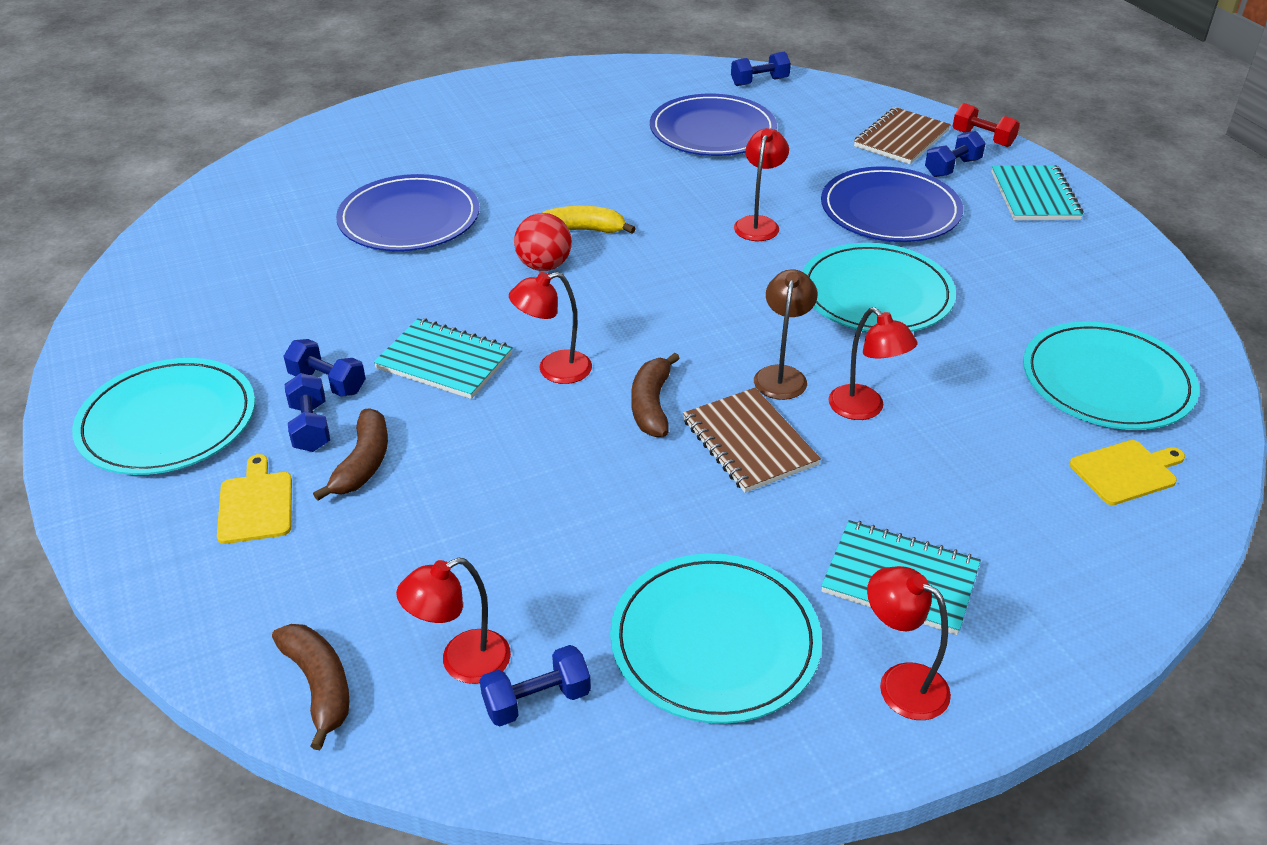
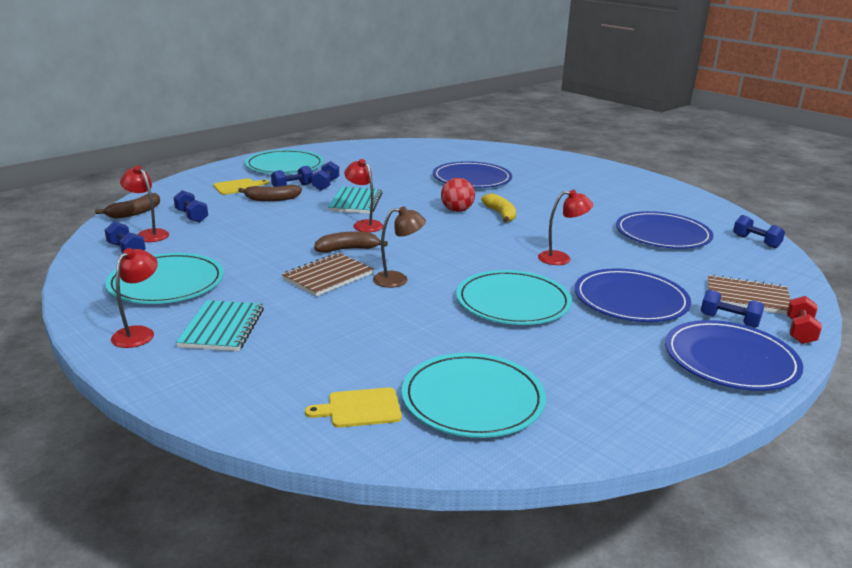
camera: 70 degrees right, 15 degrees down
red lamp [829,307,917,420] -> none
turquoise notebook [991,165,1084,220] -> blue plate [665,320,803,391]
yellow cutting board [1069,440,1185,505] -> yellow cutting board turned 120 degrees clockwise [305,387,402,428]
none -> blue dumbbell [173,190,208,223]

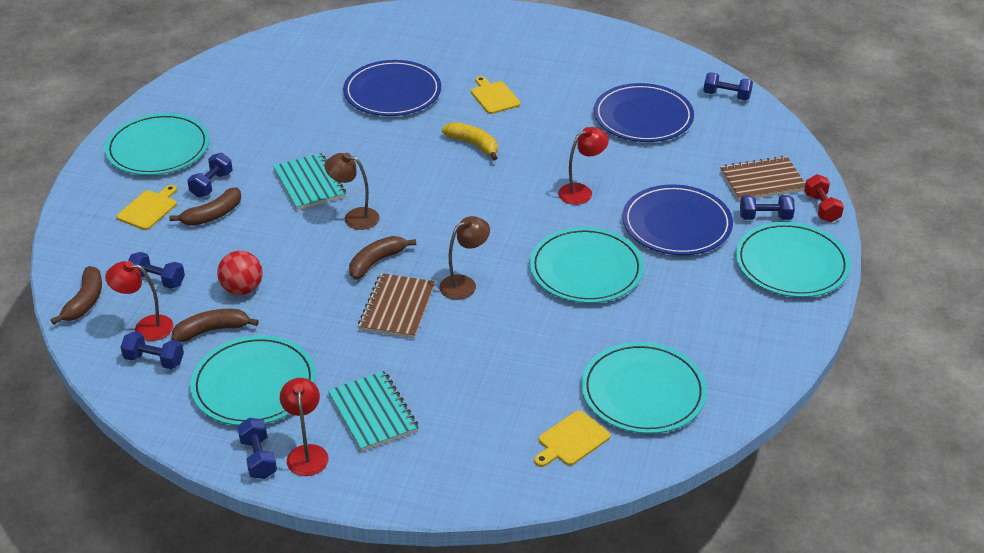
camera: 30 degrees left, 15 degrees up
blue dumbbell [311,161,339,191] -> blue dumbbell moved to [237,418,277,479]
red lamp [344,159,383,232] -> brown lamp [325,153,379,230]
red ball [441,178,475,212] -> red ball moved to [217,251,263,295]
blue plate [665,320,803,391] -> turquoise plate [735,222,851,297]
none -> brown banana [172,309,259,342]
none -> yellow cutting board [471,76,521,114]

